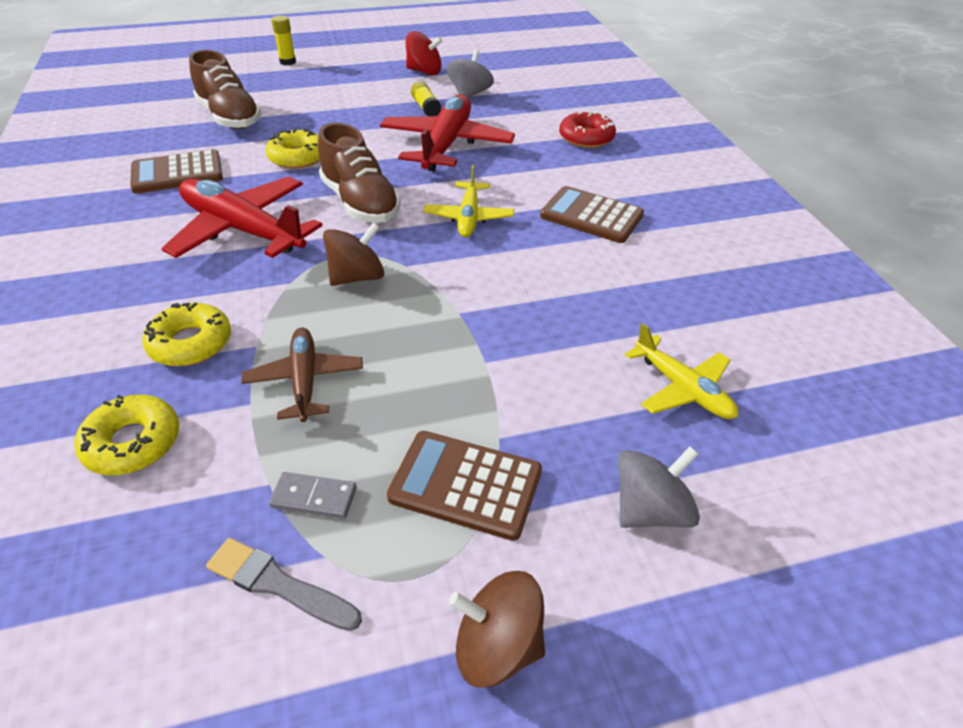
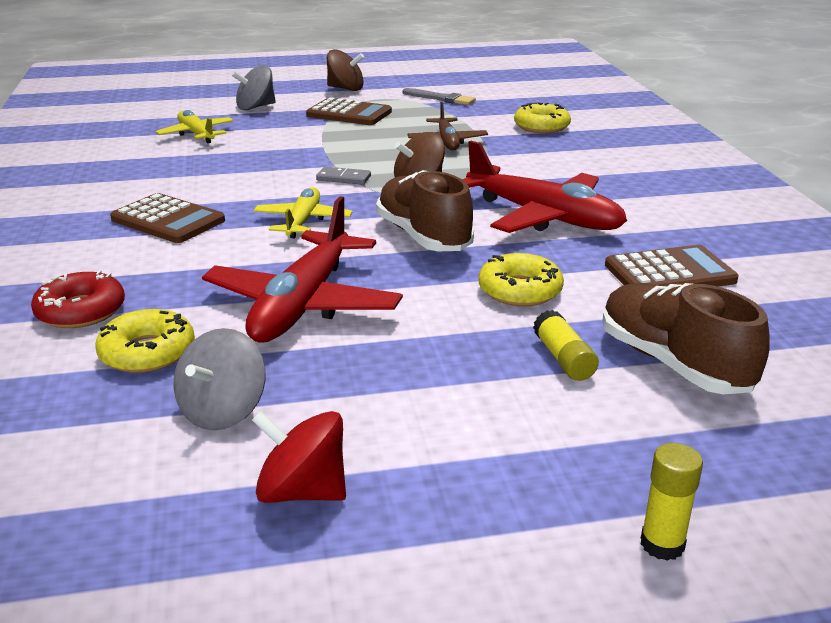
camera: 175 degrees left, 15 degrees down
yellow donut [142,302,231,366] -> yellow donut moved to [95,309,195,373]
grey domino [269,472,357,519] -> grey domino moved to [316,167,371,185]
yellow glue stick [411,81,442,116] -> yellow glue stick moved to [533,310,599,381]

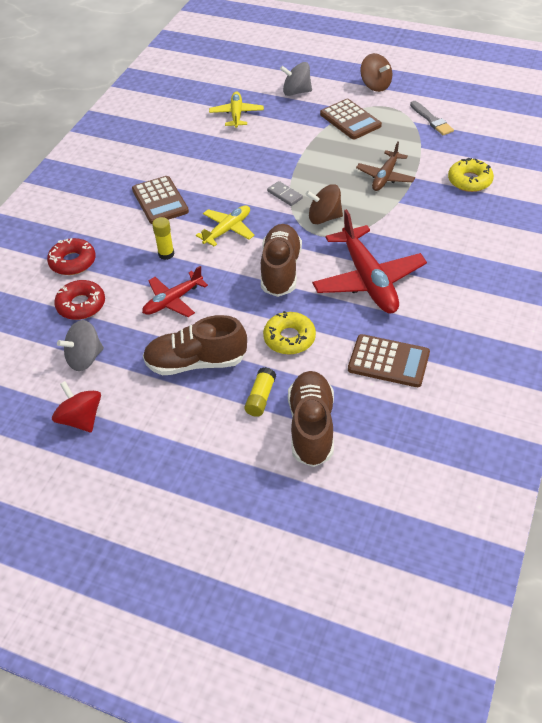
camera: 35 degrees right, 20 degrees up
yellow donut [95,309,195,373] -> red donut [54,280,105,320]
red plane [202,196,403,343] -> red plane [142,266,208,317], size x0.58
yellow glue stick [641,443,703,561] -> yellow glue stick moved to [152,217,174,260]
none -> brown shoe [143,315,247,375]

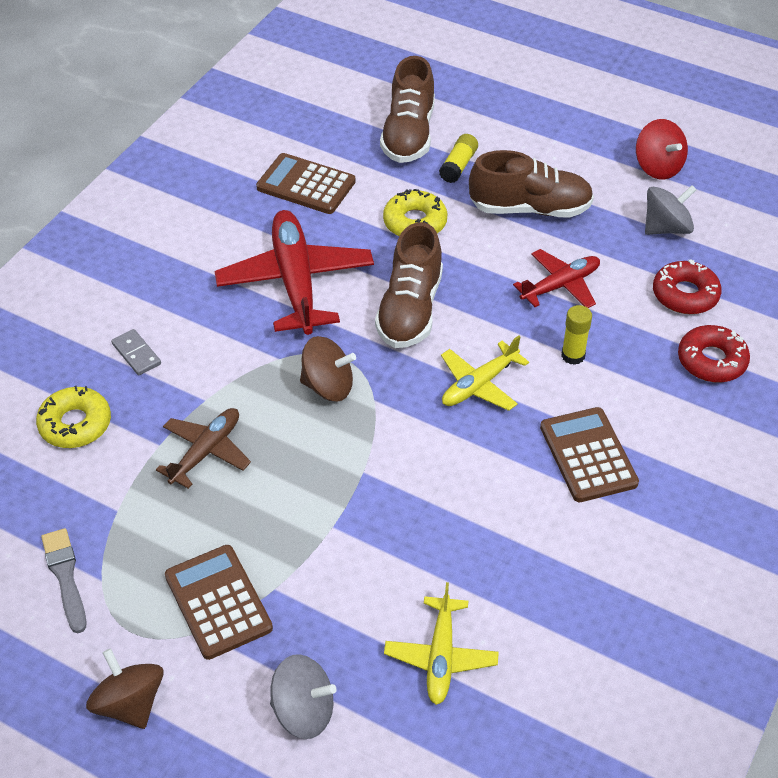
camera: 175 degrees left, 0 degrees up
grey domino [267,181,303,206] -> grey domino moved to [111,329,161,375]

